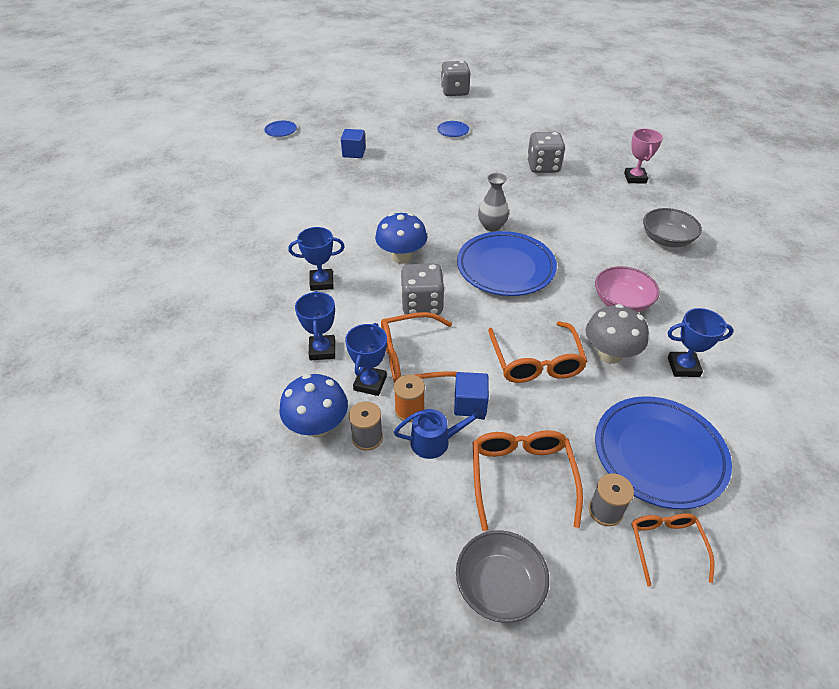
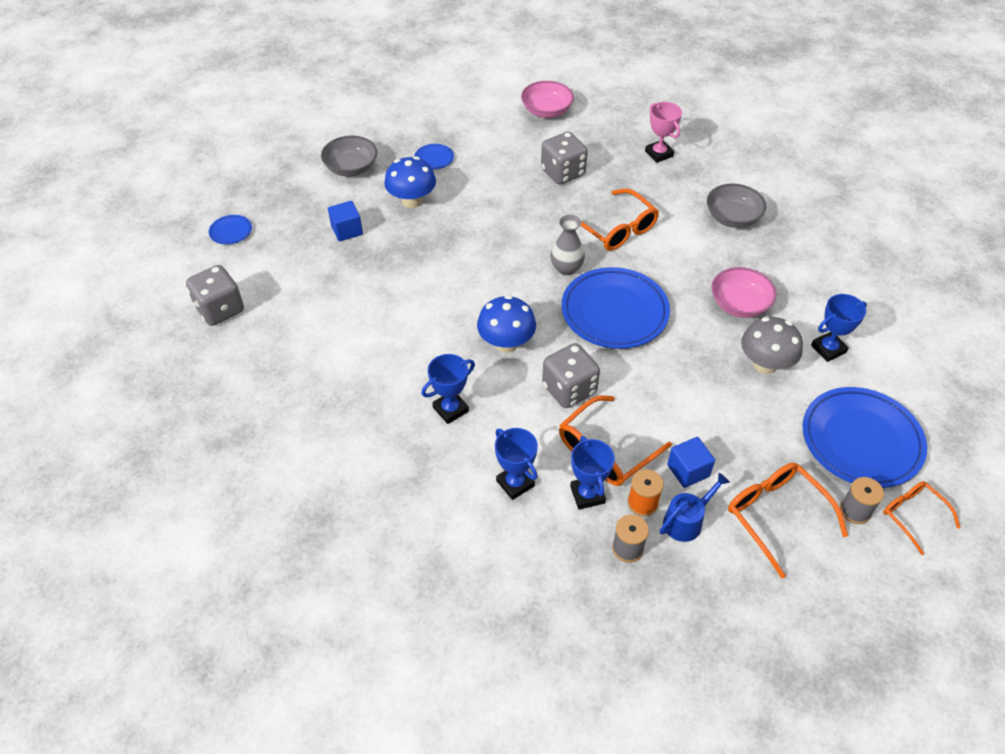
camera: 30 degrees left, 5 degrees up
blue mushroom [279,374,348,438] -> blue mushroom moved to [384,157,436,208]
grey dice [441,61,470,96] -> grey dice moved to [186,265,244,326]
grey bowl [456,530,549,623] -> grey bowl moved to [321,136,377,176]
orange glasses [488,321,588,383] -> orange glasses moved to [580,189,659,251]
none -> pink bowl [521,81,574,118]

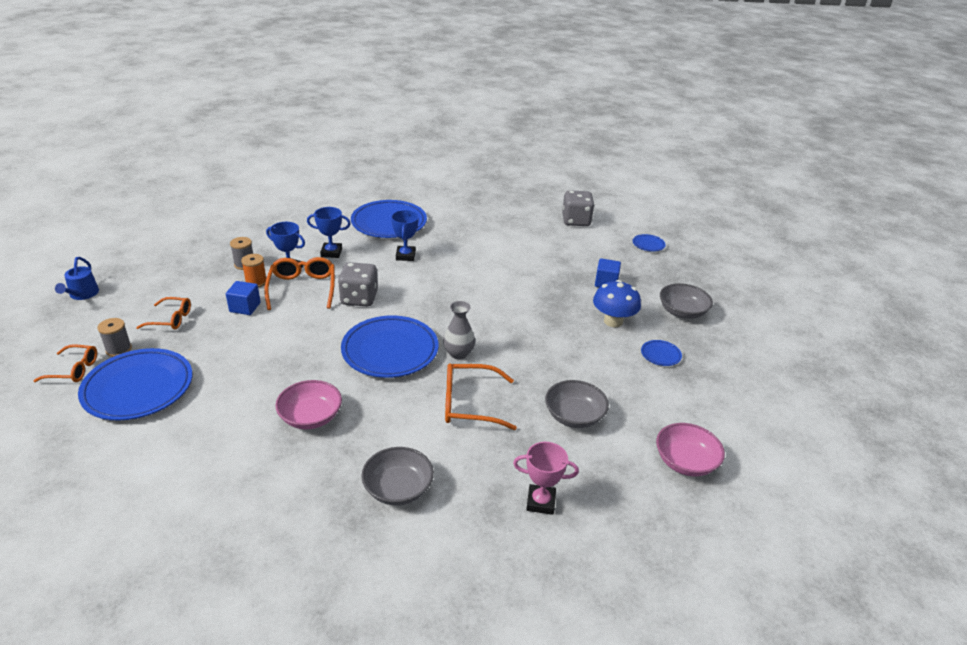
camera: 125 degrees right, 15 degrees down
blue mushroom [477,295,536,353] -> none
grey dice [541,132,588,184] -> grey bowl [545,380,609,428]
blue watering can [660,473,730,542] -> blue watering can moved to [55,257,99,300]
orange glasses [728,463,848,578] -> orange glasses [136,297,191,329], size x0.64
grey mushroom [741,317,803,374] -> none
blue trophy [811,294,867,362] -> none
none -> blue plate [351,200,427,238]

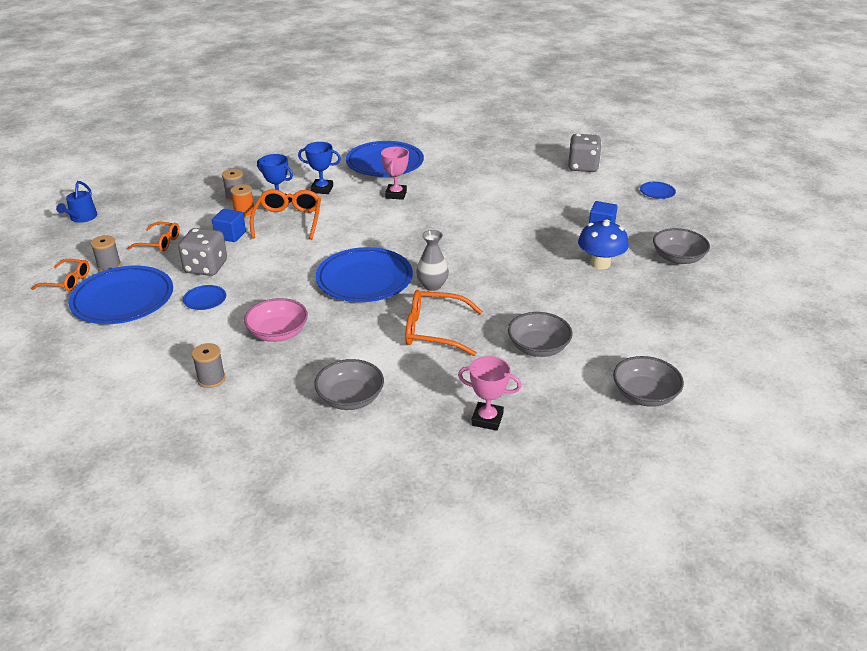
camera: 10 degrees right, 0 degrees up
grey dice [338,262,378,307] -> grey dice moved to [178,228,227,276]
blue trophy [391,210,419,261] -> pink trophy [381,147,409,200]
blue plate [641,340,682,366] -> blue plate moved to [183,285,226,310]
pink bowl [656,423,725,476] -> grey bowl [613,356,684,407]
none -> grey spool [192,343,225,388]

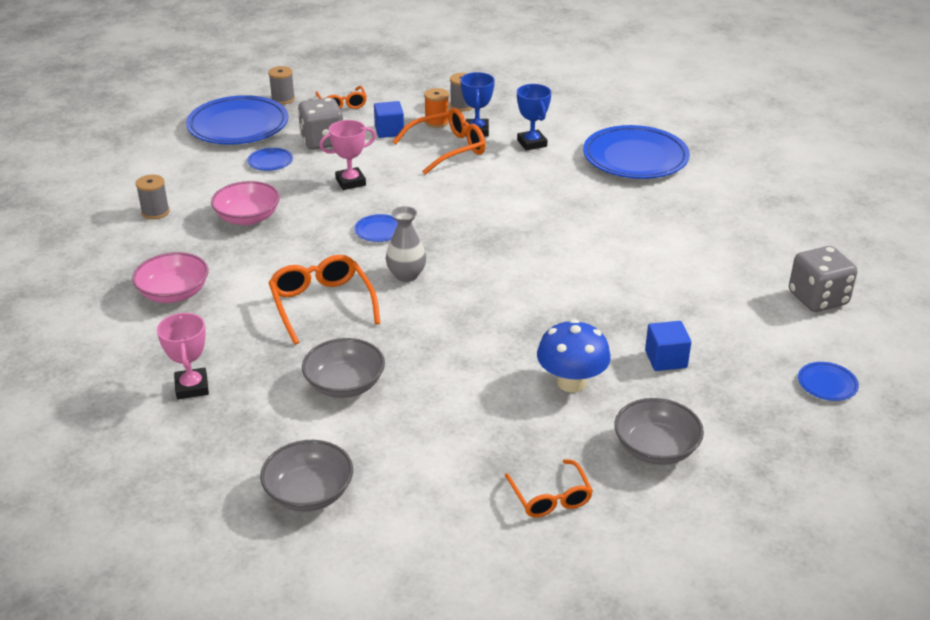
camera: 60 degrees right, 0 degrees up
orange glasses [31,259,89,292] -> orange glasses moved to [505,459,593,518]
blue watering can [56,181,97,223] -> none
grey bowl [314,359,384,410] -> pink bowl [132,252,209,303]
blue plate [316,247,413,302] -> blue plate [354,214,398,242], size x0.43
pink trophy [381,147,409,200] -> pink trophy moved to [320,120,376,190]

